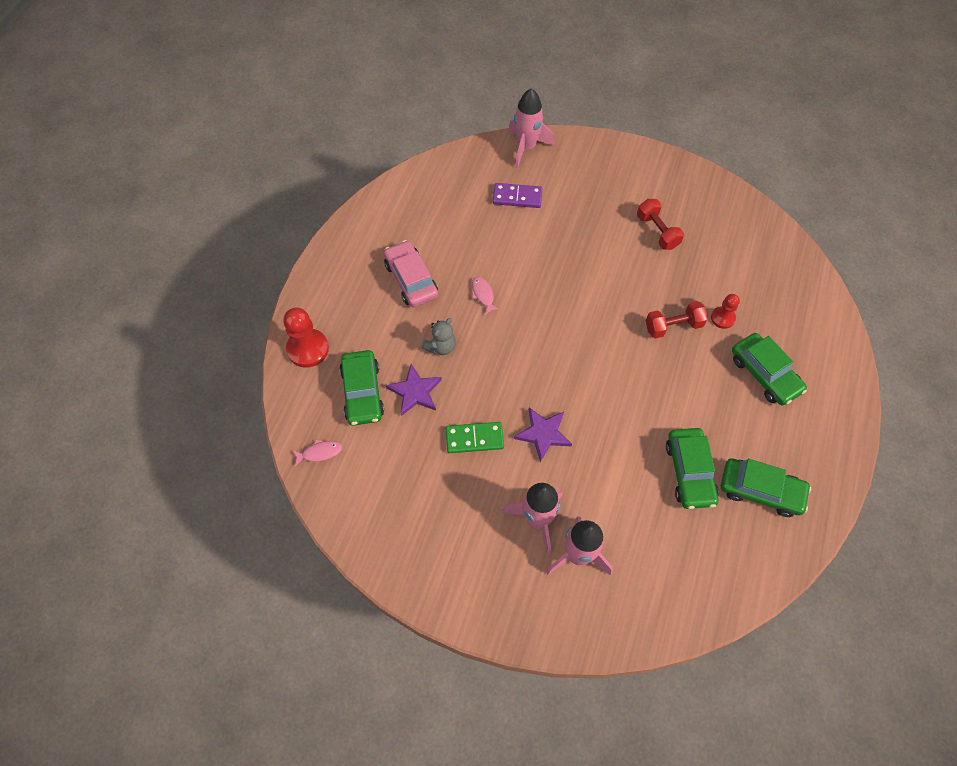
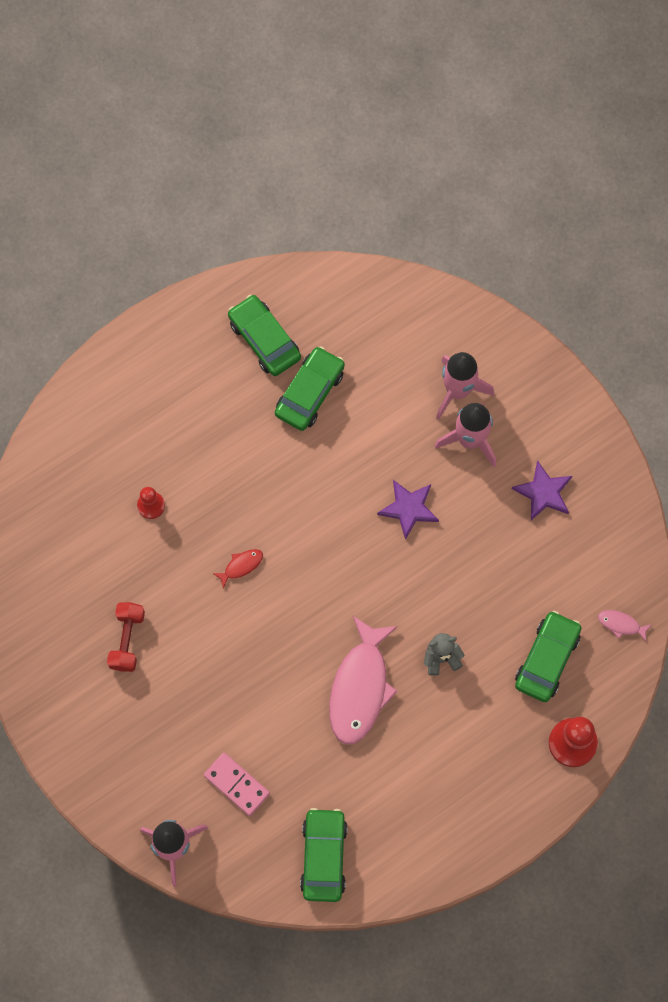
camera: 145 degrees left, 10 degrees up
pink car [384,240,438,307] -> none
purple star [386,364,442,416] -> purple star moved to [512,460,572,520]
green domino [446,422,504,453] -> none
pink fish [472,277,500,315] -> pink fish [329,616,398,744], size x2.40
purple domino [493,183,542,208] -> pink domino [204,753,270,816]
red dumbbell [646,301,708,339] -> none
green car [732,333,807,406] -> green car moved to [300,808,348,902]
none -> red fish [213,549,263,589]

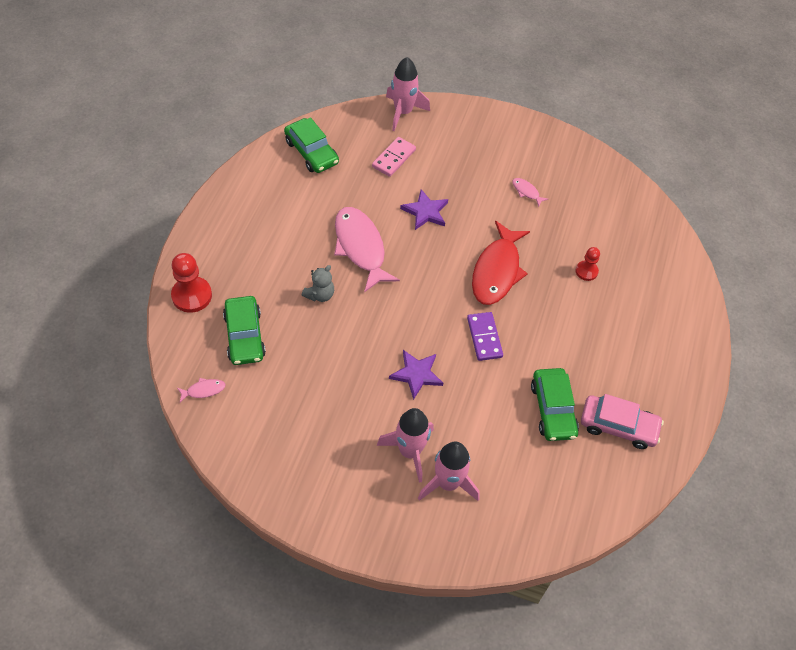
camera: 140 degrees right, 15 degrees down
red dumbbell [107,602,145,672] -> pink fish [512,178,548,207]
pink domino [204,753,270,816] -> pink domino turned 60 degrees counterclockwise [372,137,416,177]
red fish [213,549,263,589] -> red fish [472,221,530,305], size x2.40
green car [228,295,301,376] -> pink car [581,394,664,449]
purple star [512,460,572,520] -> purple star moved to [400,189,448,230]
none -> purple domino [467,312,503,361]

